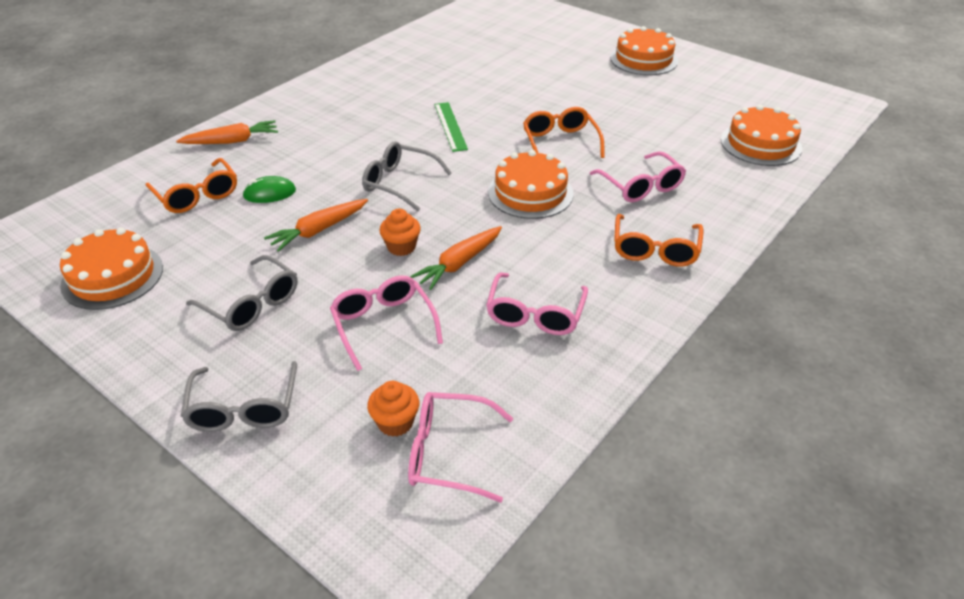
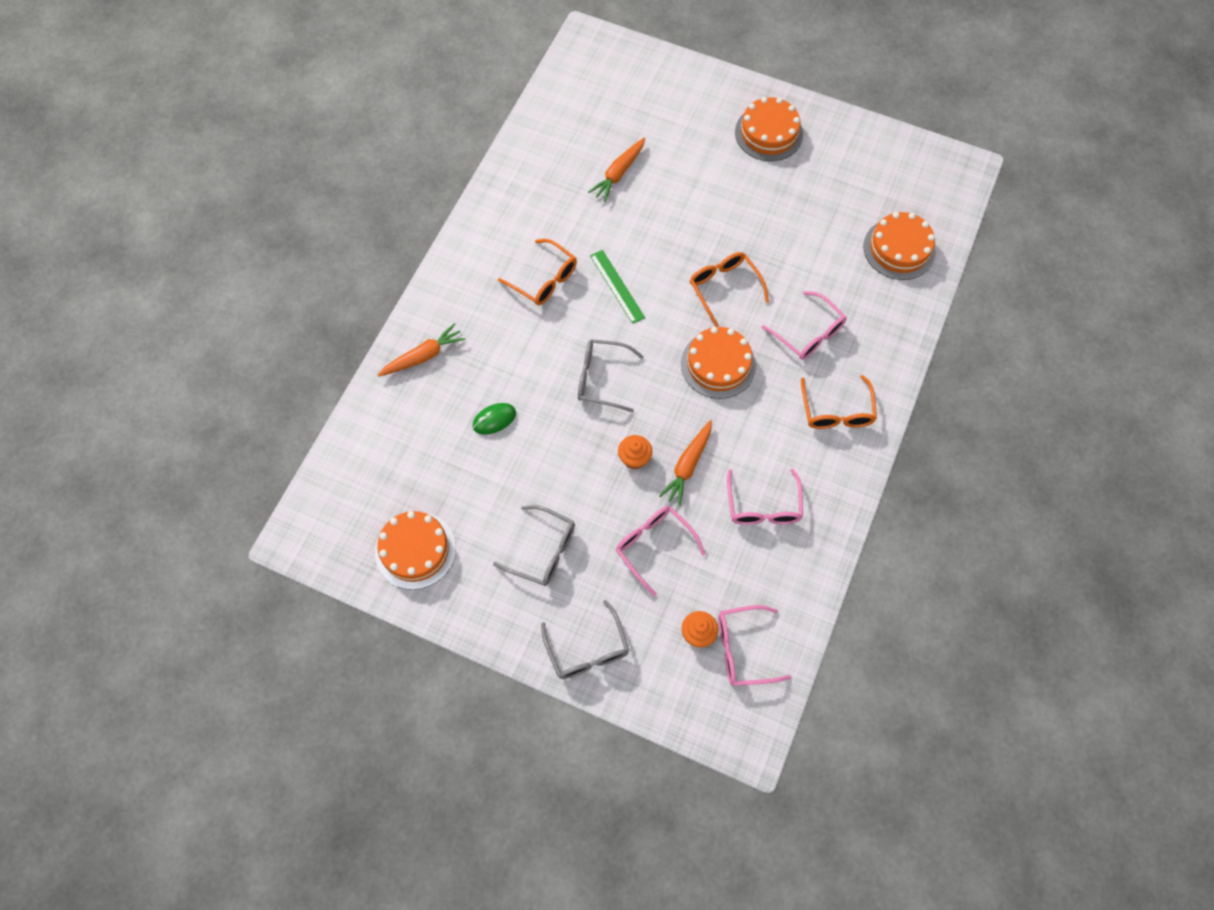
camera: 15 degrees left, 25 degrees up
orange glasses [146,158,237,213] -> orange glasses moved to [498,239,577,305]
orange carrot [264,199,368,252] -> orange carrot moved to [588,138,645,202]

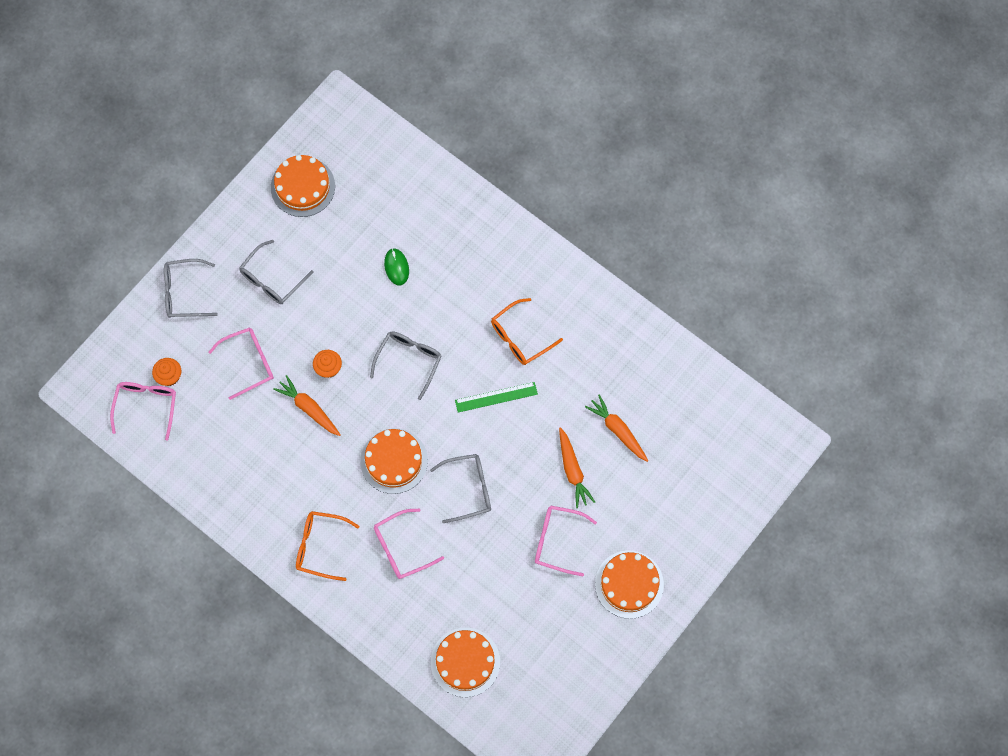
camera: 105 degrees right, 5 degrees up
orange carrot [378,323,465,377] -> orange carrot moved to [559,427,595,508]
orange glasses [690,252,769,327] -> grey glasses [430,454,491,523]
pink glasses [727,469,803,525] -> pink glasses moved to [535,506,597,576]

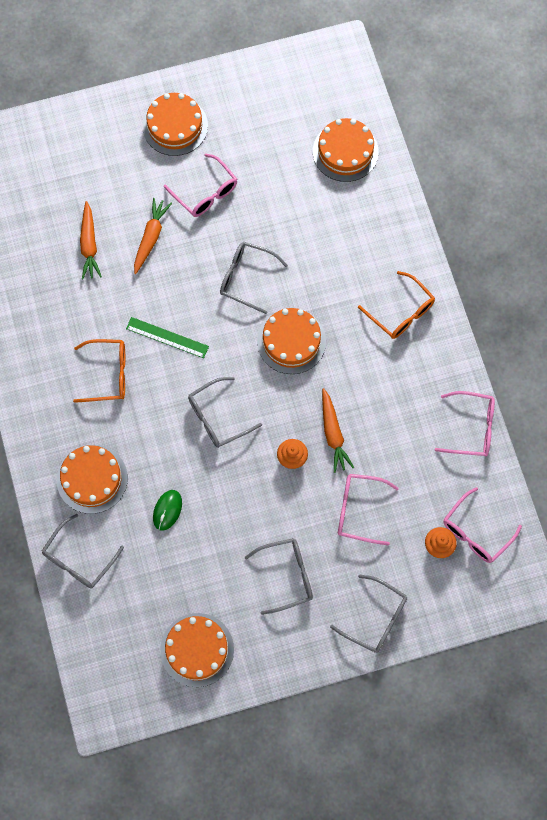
camera: 145 degrees left, 0 degrees up
pink glasses [374,509,444,579] -> pink glasses moved to [435,391,495,456]
none -> grey glasses [42,514,124,589]
none -> orange cake [57,445,128,514]

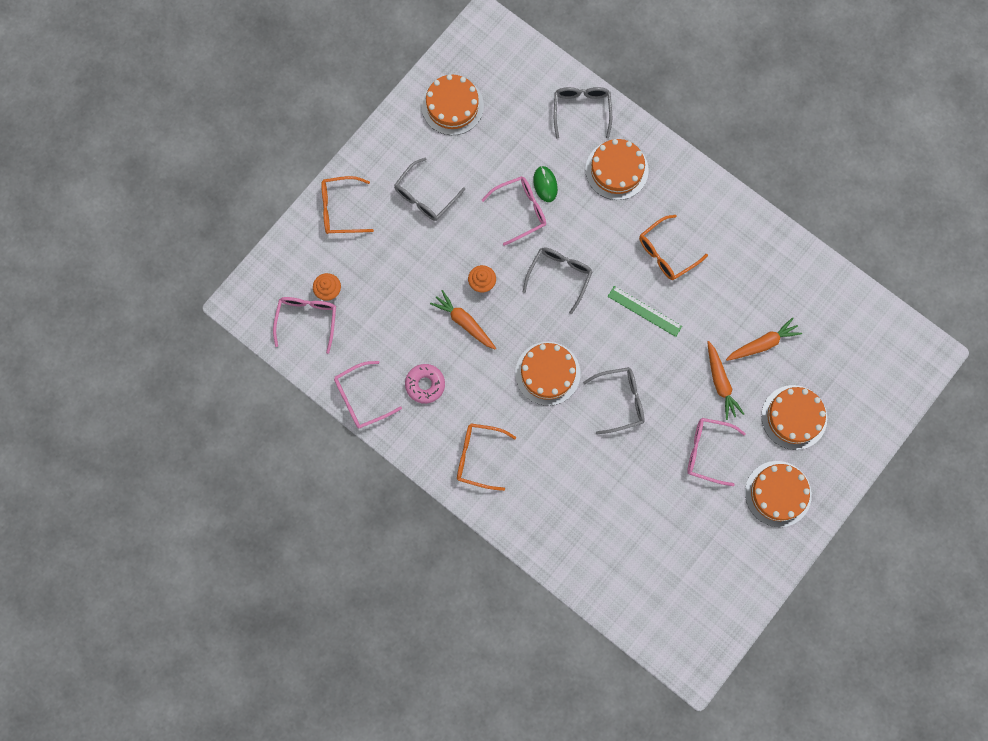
camera: 145 degrees right, 5 degrees up
orange carrot [80,201,102,279] -> orange carrot turned 105 degrees clockwise [726,317,802,361]
green ruler [126,317,209,358] -> green ruler turned 45 degrees clockwise [608,286,682,337]
orange cake [313,118,379,182] -> orange cake moved to [761,385,827,450]
grey glasses [330,575,407,653] -> orange glasses [321,176,374,234]
pink glasses [338,474,399,545] -> pink glasses moved to [482,176,546,246]
none -> pink donut [405,364,445,404]

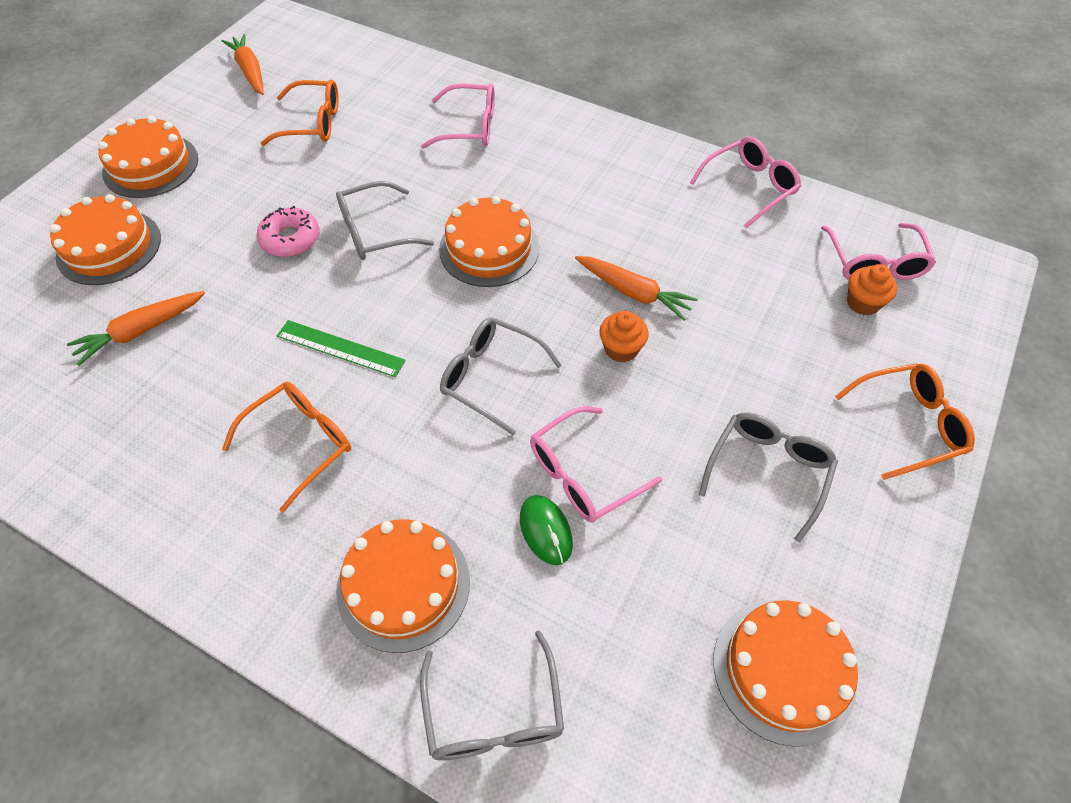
camera: 170 degrees right, 20 degrees down
pink donut [405,364,445,404] -> pink donut moved to [257,206,320,257]
orange glasses [457,423,516,491] -> orange glasses moved to [260,79,339,146]
grey glasses [523,247,593,314] -> grey glasses turned 105 degrees clockwise [440,317,562,435]
pink glasses [687,418,746,486] -> pink glasses moved to [421,84,495,149]
orange carrot [707,341,744,420] -> orange carrot moved to [222,34,264,95]

